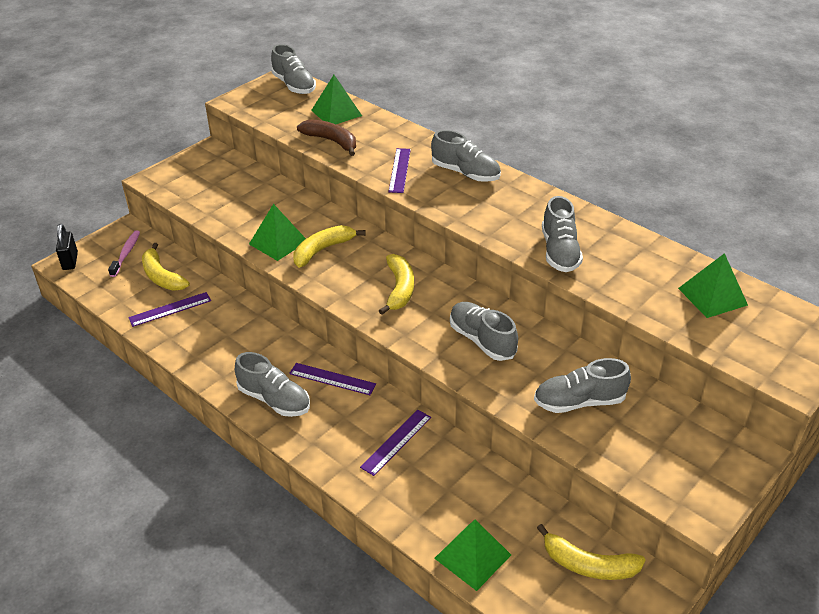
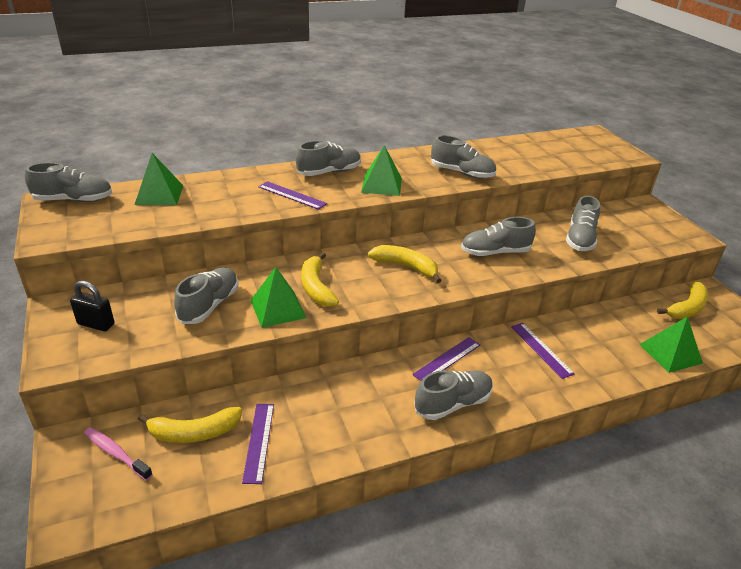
camera: 65 degrees left, 5 degrees down
black padlock [56,224,78,270] -> black padlock moved to [70,281,114,331]
brown banana [297,119,356,156] -> none
green pyramid [678,253,748,318] -> green pyramid moved to [361,145,402,196]
none -> grey shoe [174,267,239,324]

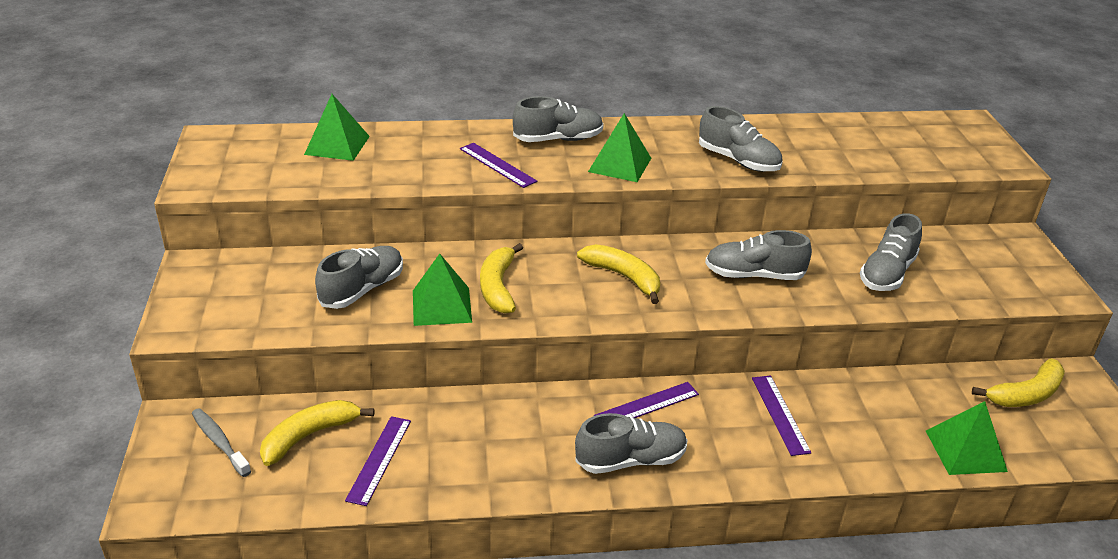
camera: 15 degrees right, 0 degrees up
grey shoe [25,162,112,202] -> none
black padlock [70,281,114,331] -> none
pink toothbrush [84,427,153,481] -> grey toothbrush [192,408,251,477]
yellow banana [138,407,242,443] -> yellow banana turned 135 degrees clockwise [260,400,375,466]

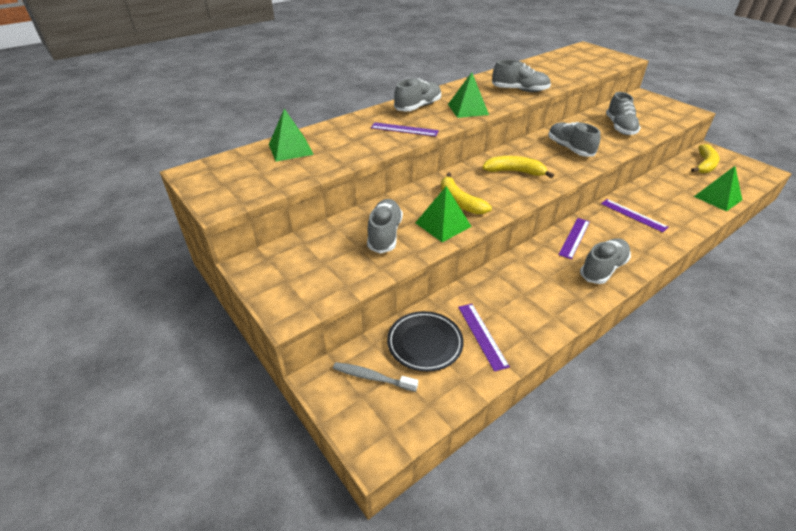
camera: 30 degrees left, 5 degrees up
yellow banana [260,400,375,466] -> black plate [387,311,464,372]
grey shoe [705,230,812,280] -> grey shoe turned 90 degrees clockwise [548,122,601,156]

